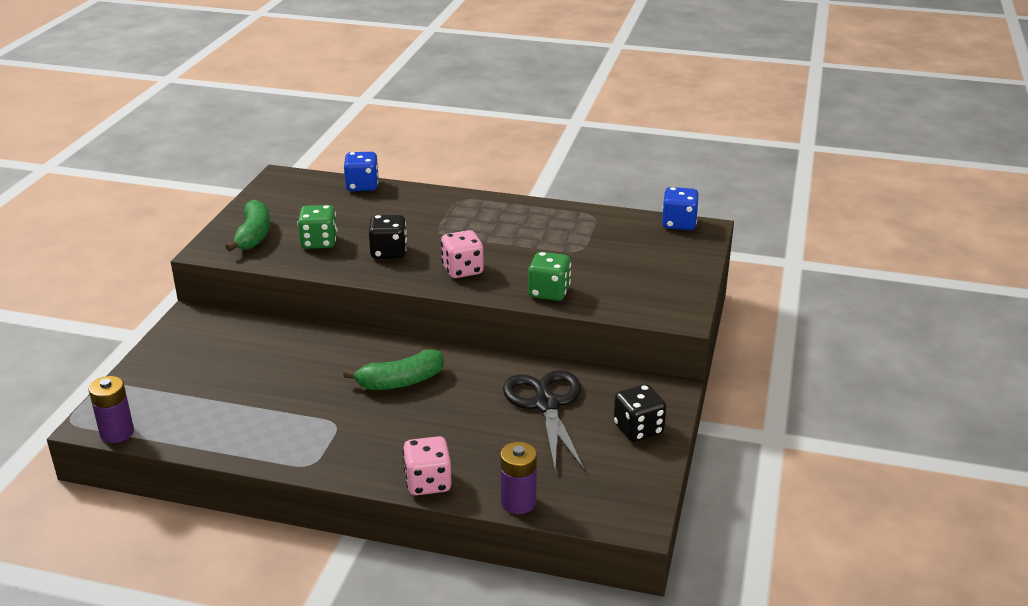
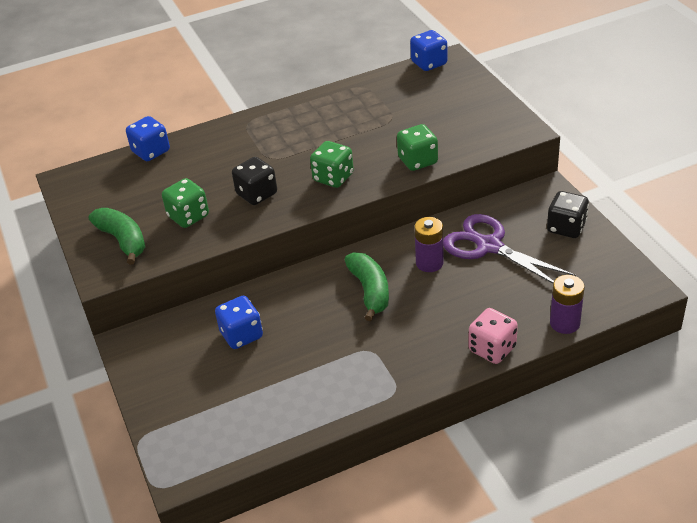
camera: 35 degrees left, 10 degrees up
purple battery [89,376,134,443] -> purple battery moved to [414,217,444,272]
green banana [343,349,444,390] -> green banana turned 45 degrees counterclockwise [345,252,389,321]
pink dice [441,230,484,278] -> green dice [310,141,354,188]
black scissors [503,370,585,471] -> purple scissors [443,214,576,284]
none -> blue dice [215,296,263,349]

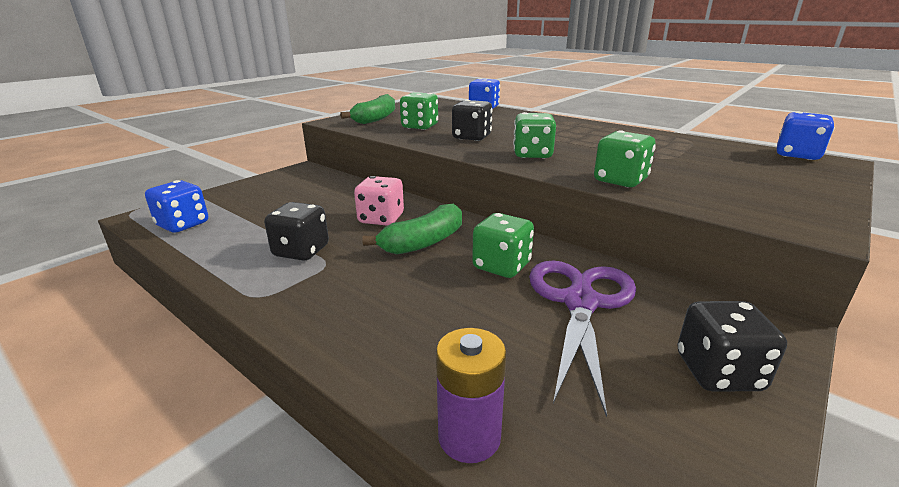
camera: 60 degrees right, 15 degrees down
blue dice [215,296,263,349] -> blue dice moved to [145,180,208,233]
purple battery [414,217,444,272] -> green dice [472,213,534,278]
pink dice [469,308,518,364] -> pink dice moved to [354,176,404,226]
none -> black dice [264,202,329,261]

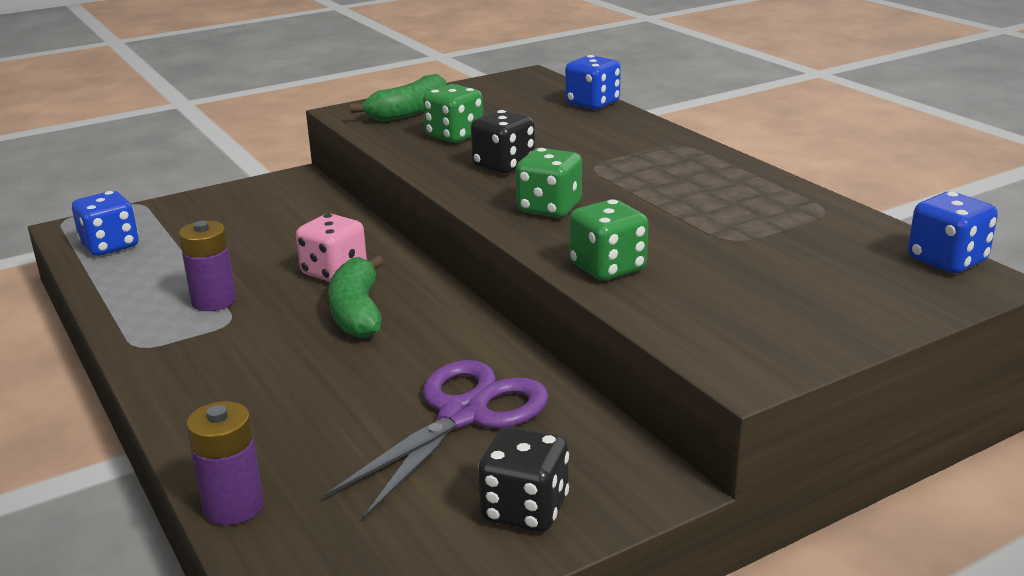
camera: 20 degrees right, 0 degrees up
black dice [264,202,329,261] -> purple battery [179,221,236,311]
green banana [362,203,462,254] -> green banana turned 105 degrees clockwise [328,255,384,338]
green dice [472,213,534,278] -> none

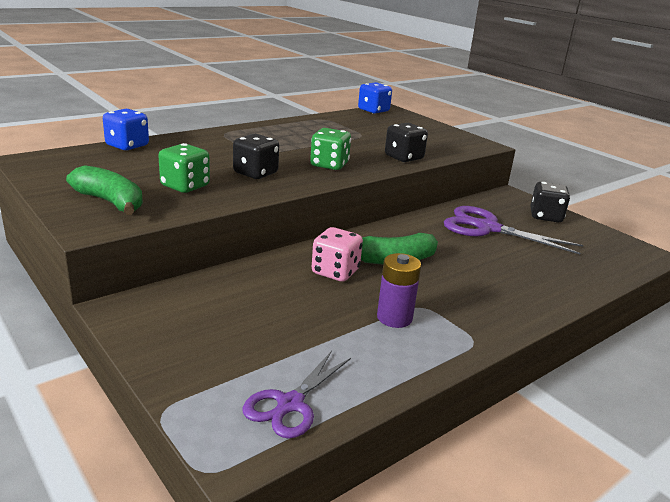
camera: 100 degrees left, 0 degrees up
blue dice [72,191,139,256] -> purple scissors [242,351,351,438]
purple battery [186,401,264,525] -> none
green dice [570,199,648,281] -> black dice [385,123,428,162]

